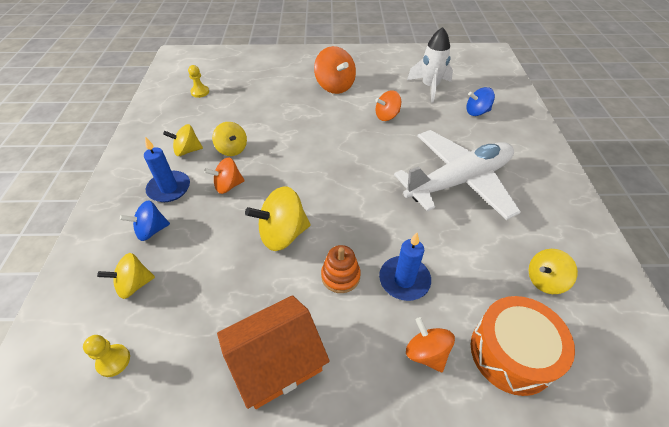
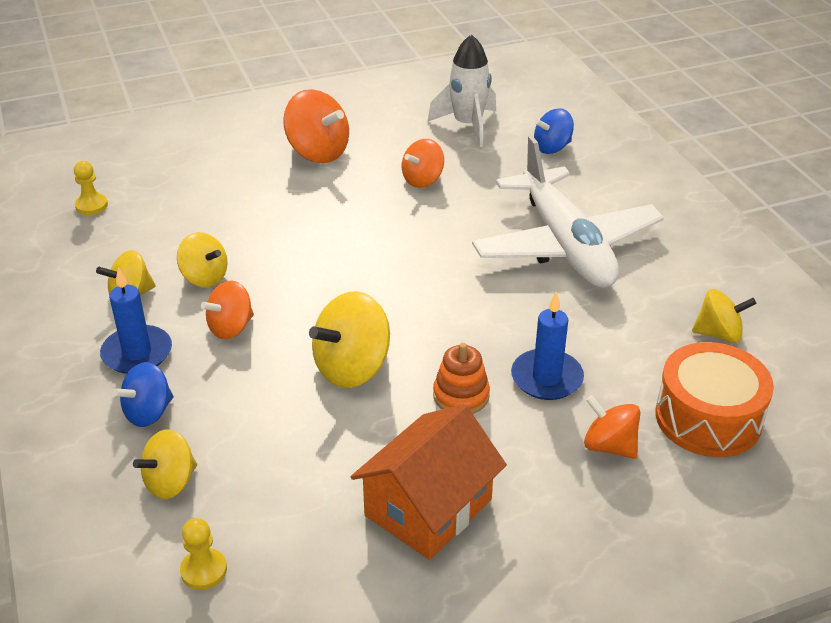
camera: 20 degrees left, 10 degrees down
white plane [394,130,521,220] -> white plane turned 120 degrees clockwise [472,136,664,288]
yellow spinning top [529,249,578,294] -> yellow spinning top turned 135 degrees counterclockwise [692,289,757,343]

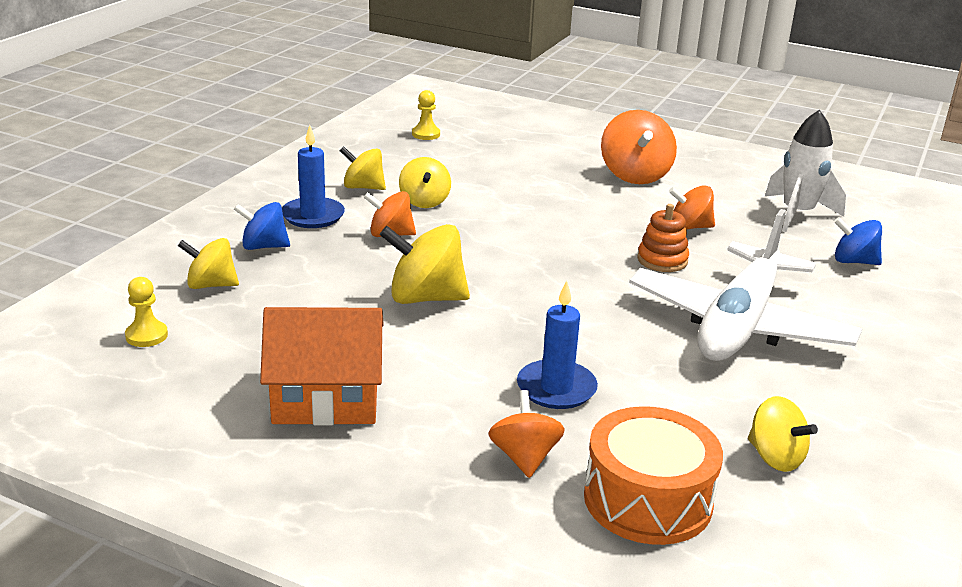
camera: 45 degrees right, 10 degrees down
orange stacking toy [433,343,490,414] -> orange stacking toy moved to [637,204,689,272]

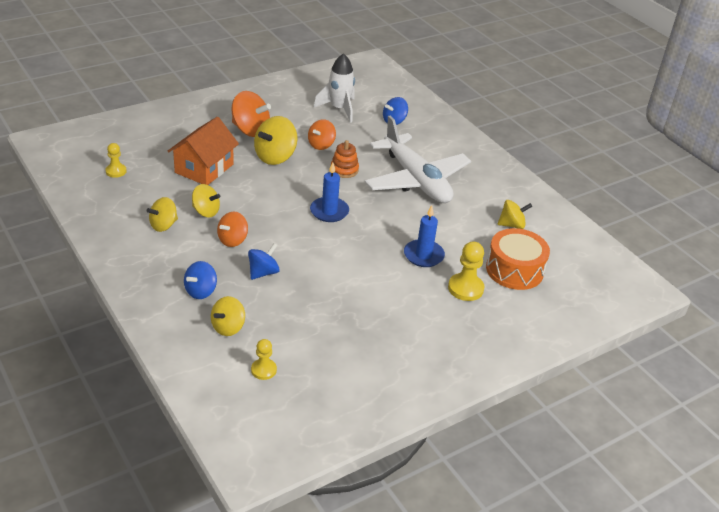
camera: 60 degrees left, 10 degrees up
orange house [260,307,384,425] -> orange house moved to [168,117,239,185]
blue candle [282,125,345,228] -> blue candle moved to [310,162,349,222]
yellow spinning top [380,224,470,304] -> yellow spinning top moved to [254,116,297,165]
orange spinning top [488,390,565,478] -> yellow pawn [448,241,484,301]
none -> blue spinning top [248,243,280,280]

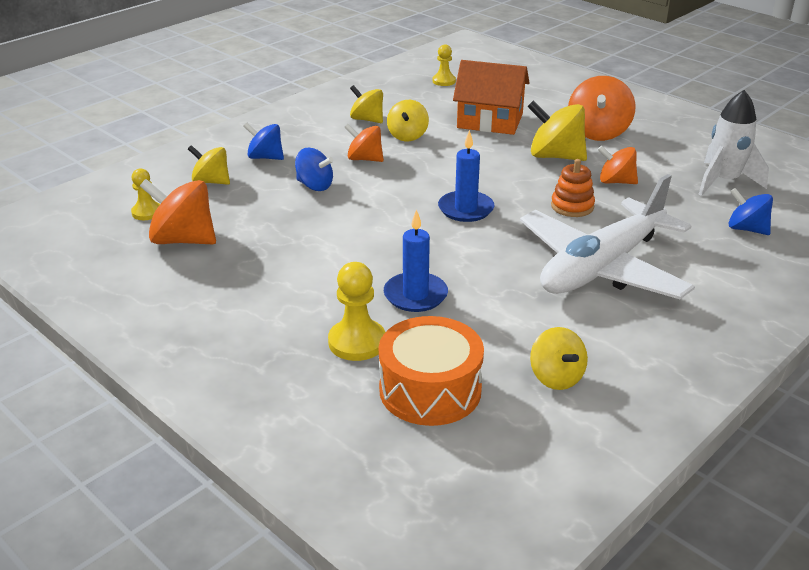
camera: 80 degrees right, 5 degrees down
none -> orange spinning top [140,179,216,244]

